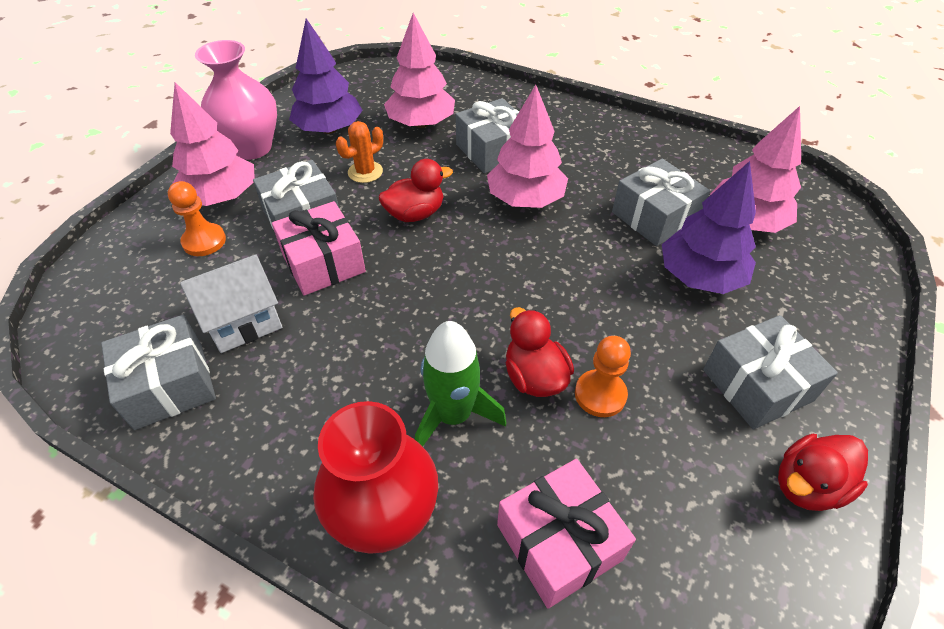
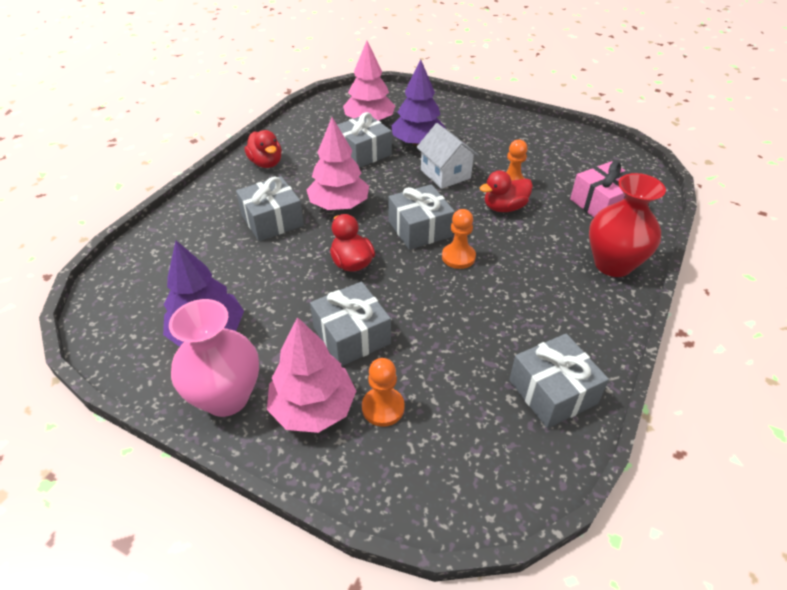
camera: 90 degrees left, 5 degrees down
white house [180,254,282,353] -> white house moved to [417,123,479,189]
pink gift [272,201,366,296] -> none
orange cactus [336,121,383,183] -> none
pink tree [384,13,455,128] -> none
green rocket [415,321,507,447] -> none
grey gift [703,315,838,430] -> grey gift moved to [388,184,455,250]
red duck [778,434,868,511] -> red duck moved to [244,130,282,168]
none -> orange pawn [442,209,476,269]

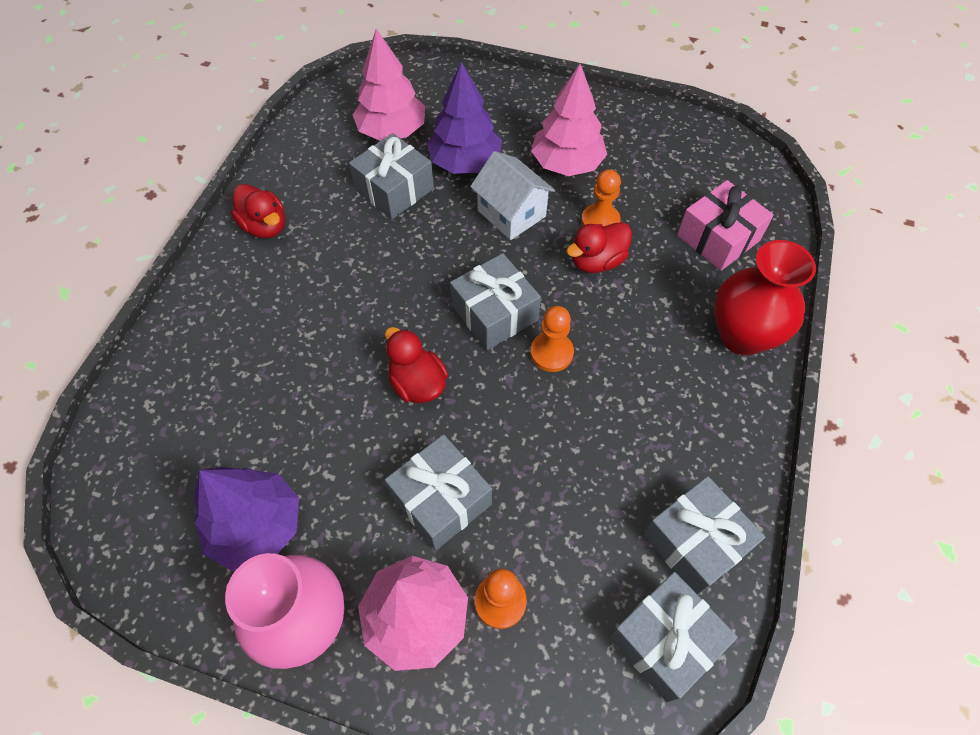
camera: 10 degrees left, 15 degrees up
grey gift [236,176,304,241] -> grey gift moved to [609,572,738,702]
pink tree [306,117,369,210] -> pink tree moved to [531,64,607,176]

